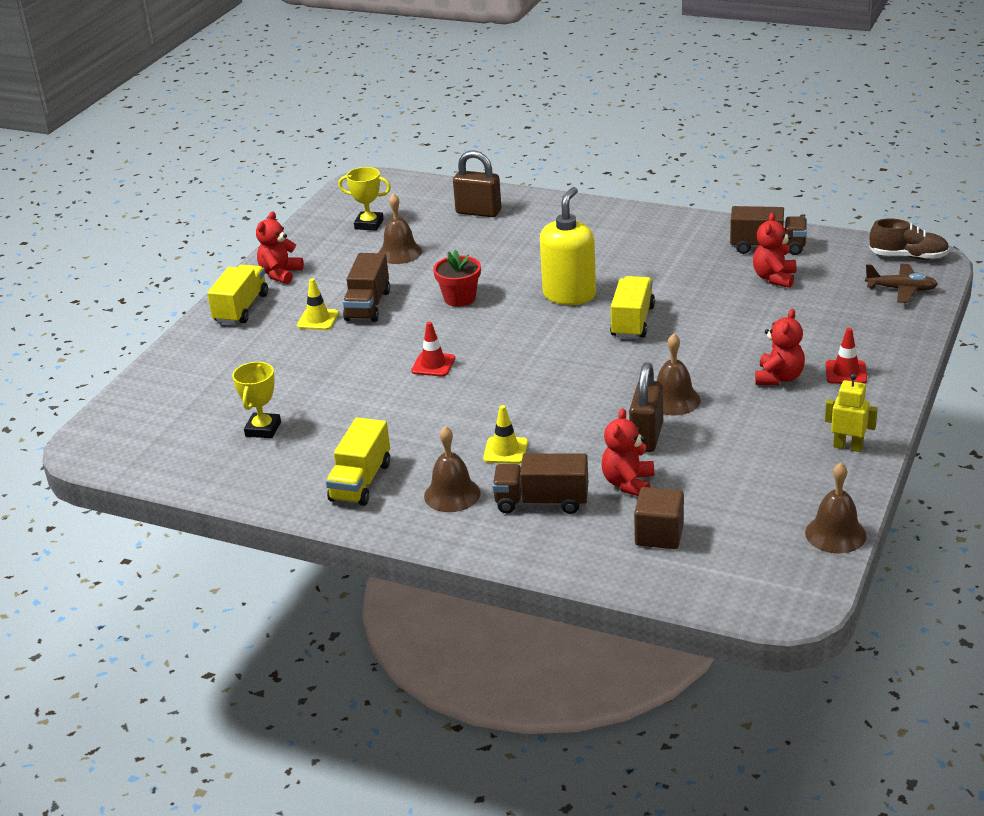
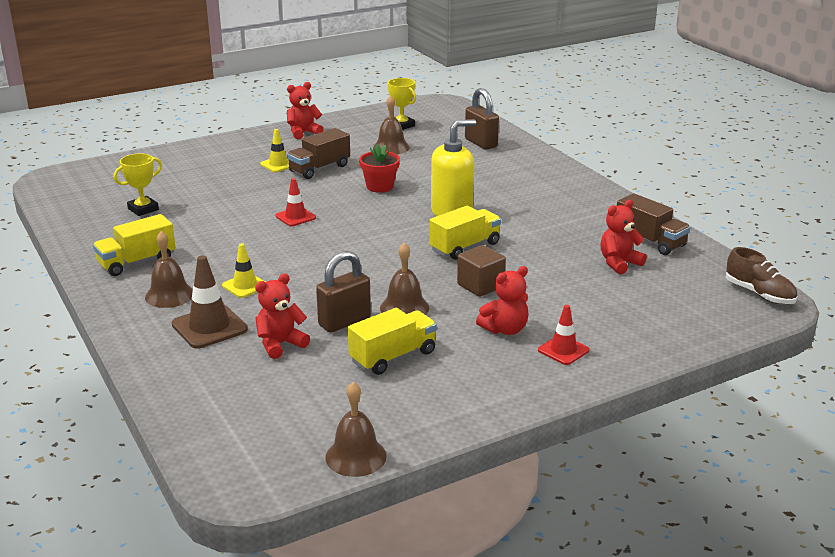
camera: 35 degrees right, 5 degrees down
yellow truck [207,265,268,324] -> yellow truck moved to [348,308,437,375]
brown truck [492,453,588,514] -> brown traffic cone [172,255,248,349]
brown cube [634,487,684,549] -> brown cube moved to [457,245,506,297]
yellow robot [825,373,878,452] -> none
brown plane [865,264,938,303] -> none

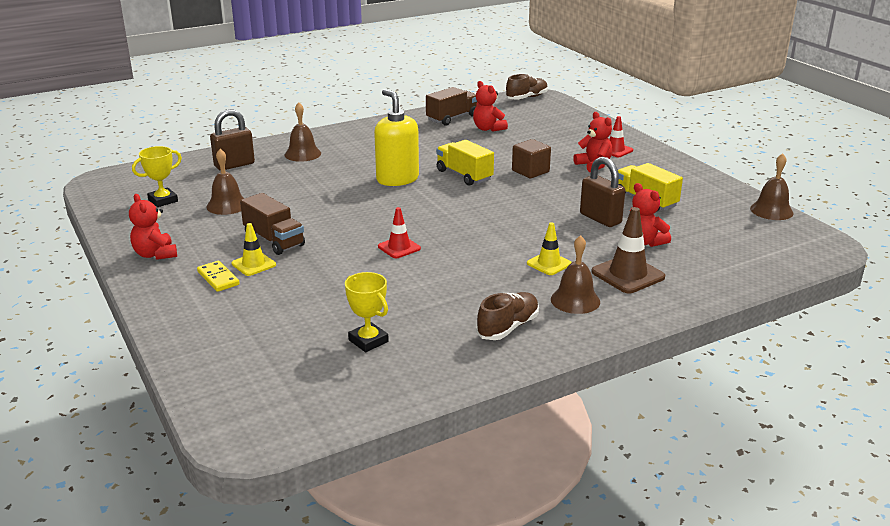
camera: 90 degrees left, 0 degrees up
yellow truck [93,214,176,276] -> brown shoe [476,292,539,340]
red flower pot [359,144,400,193] -> none
brown bell [380,243,429,315] -> brown bell moved to [285,102,321,162]
none -> yellow domino [197,261,239,292]

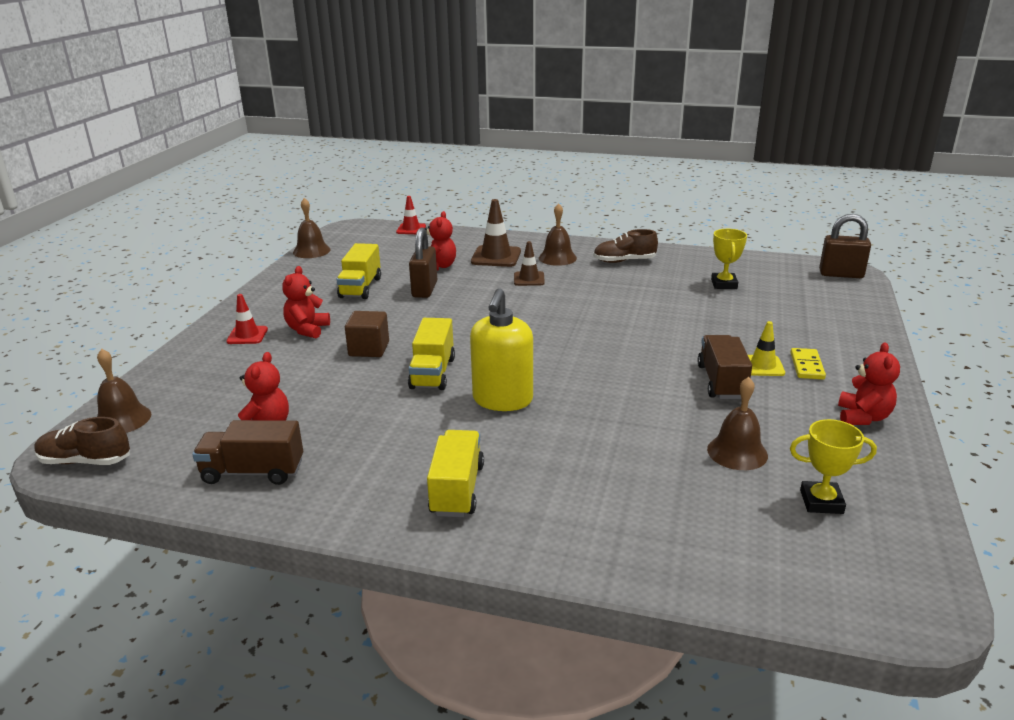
camera: 135 degrees left, 0 degrees up
brown padlock [210,109,255,171] -> brown padlock moved to [819,214,871,278]
brown bell [285,102,321,162] -> brown bell moved to [97,348,151,433]
red traffic cone [378,207,421,258] -> red traffic cone moved to [396,196,426,234]
yellow traffic cone [527,222,572,275] -> brown traffic cone [514,241,545,286]
none -> yellow truck [427,430,484,517]

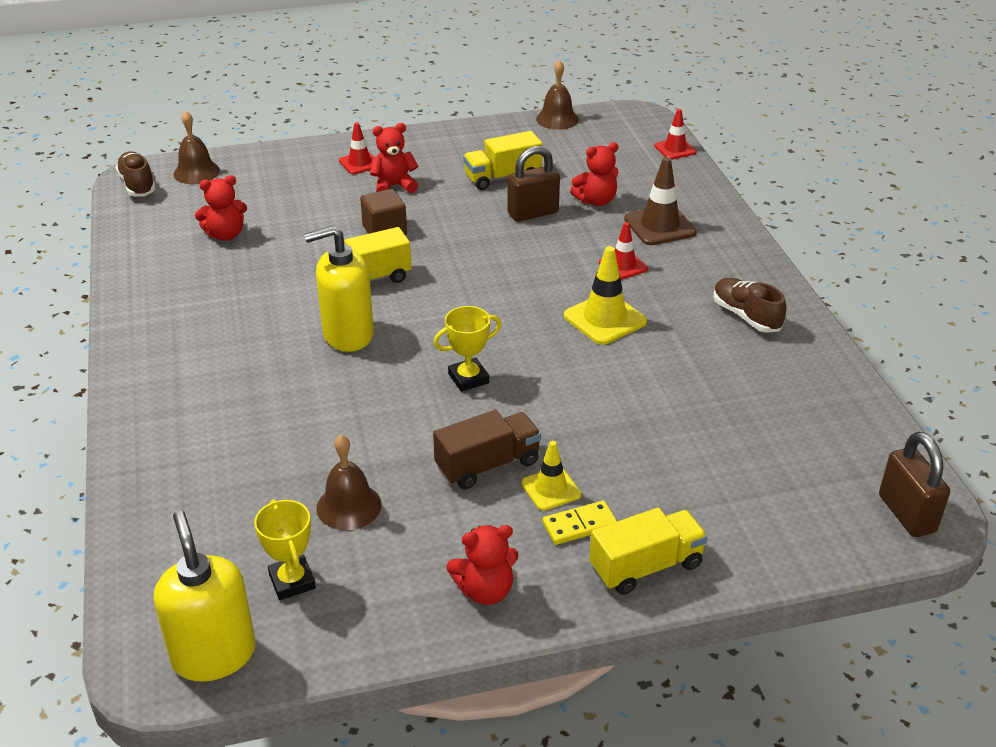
camera: 60 degrees right, 10 degrees up
brown truck [192,420,303,485] -> none
yellow truck [427,430,484,517] -> yellow truck moved to [589,508,708,595]
brown traffic cone [514,241,545,286] -> red traffic cone [599,222,648,280]
brown bell [539,203,577,266] -> none
yellow trophy [711,229,747,289] -> yellow trophy moved to [433,306,502,392]
none -> yellow soap dispenser [154,511,256,682]
none -> yellow traffic cone [564,246,647,345]

